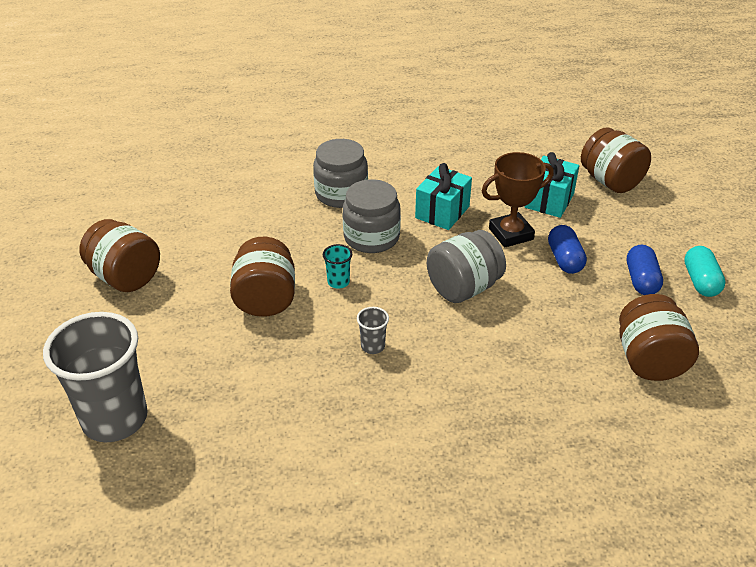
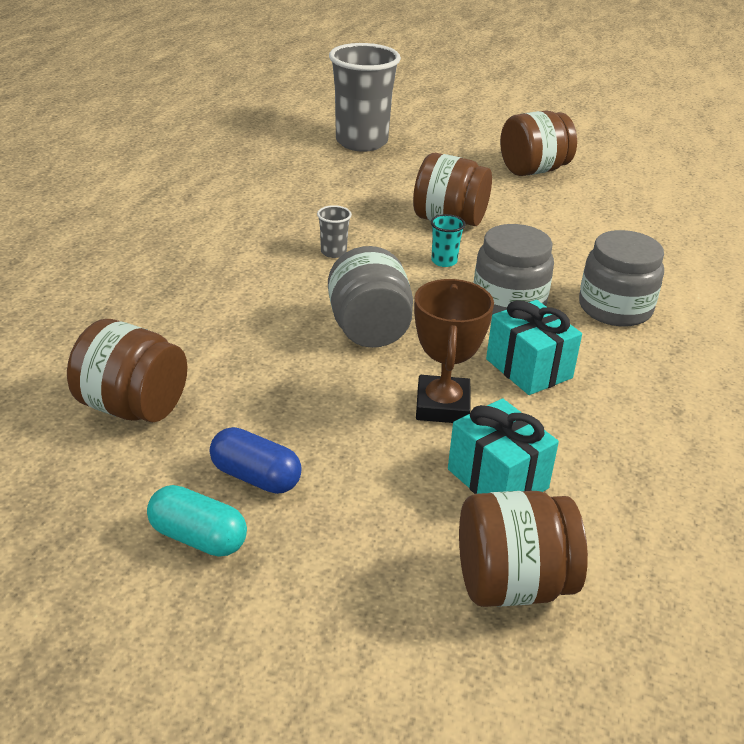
camera: 115 degrees right, 5 degrees down
blue capsule [548,225,587,274] -> none

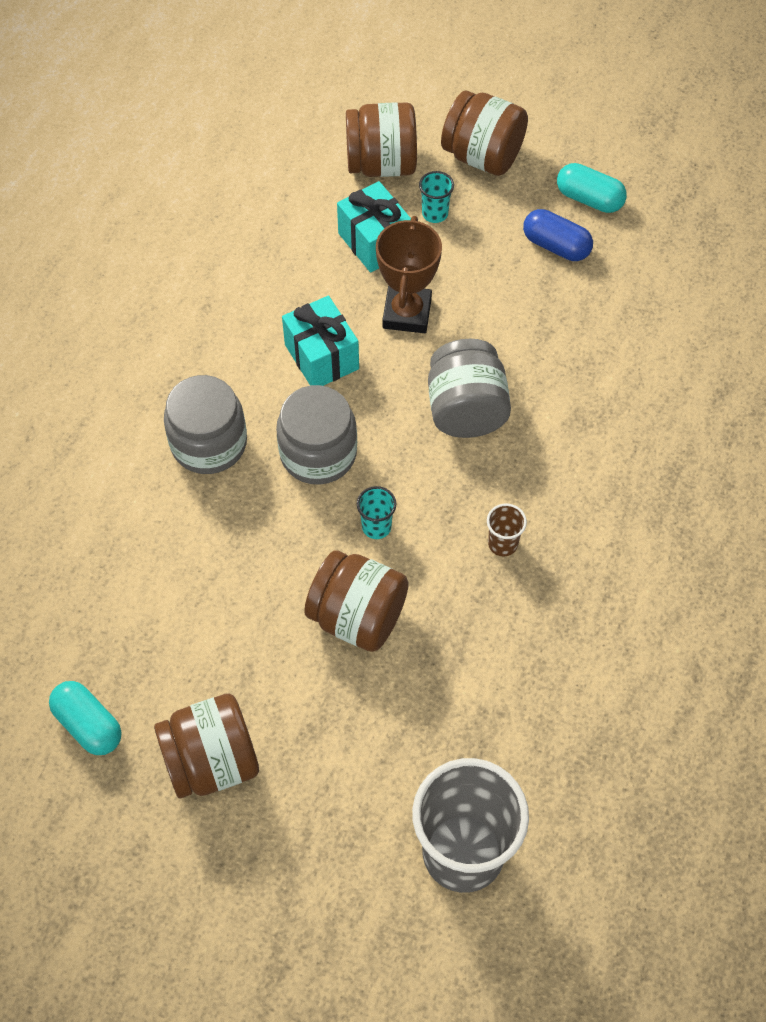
camera: 175 degrees left, 25 degrees up
brown jar [67,319,187,423] -> brown jar moved to [441,90,528,176]
grey cup [317,205,352,258] -> brown cup [487,503,527,556]
none -> turquoise capsule [49,681,122,755]
none -> turquoise cup [419,171,454,223]

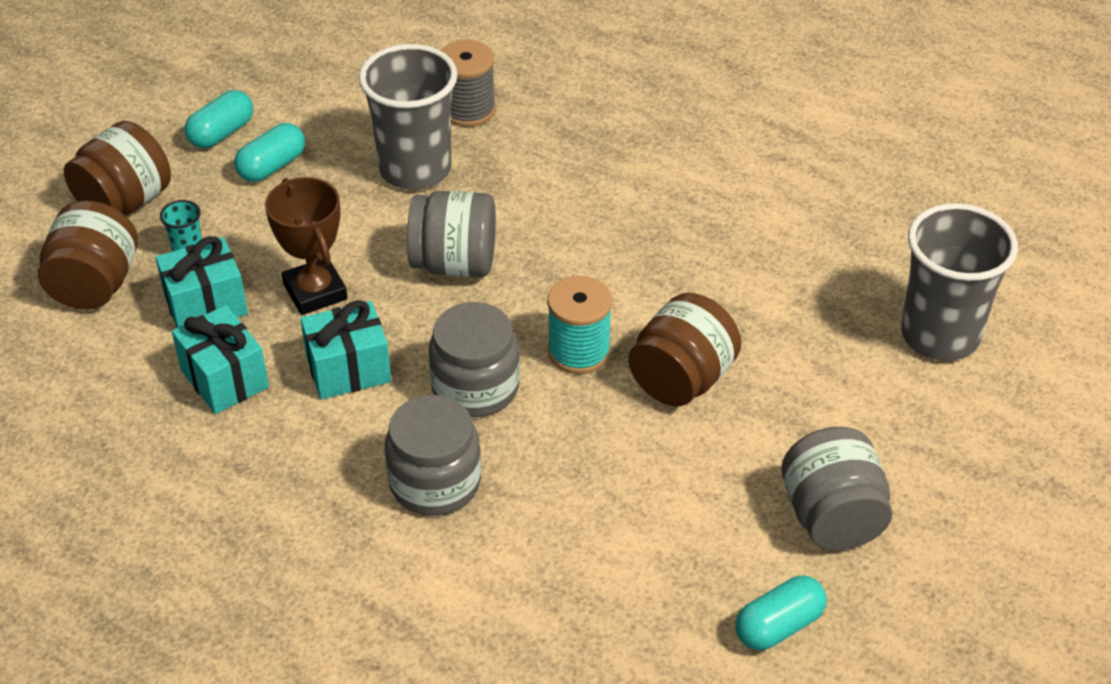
camera: 80 degrees left, 15 degrees down
brown jar [154,694,259,798] -> grey jar [782,427,893,550]
turquoise cup [357,486,396,539] -> turquoise spool [547,276,612,374]
brown trophy [376,216,442,333] -> brown trophy turned 45 degrees clockwise [265,177,348,315]
brown cup [487,503,527,556] -> none
blue capsule [523,209,593,261] -> turquoise capsule [234,123,305,182]
none -> turquoise gift [172,305,269,414]
none -> grey cup [359,44,458,190]
none -> grey spool [441,40,496,127]

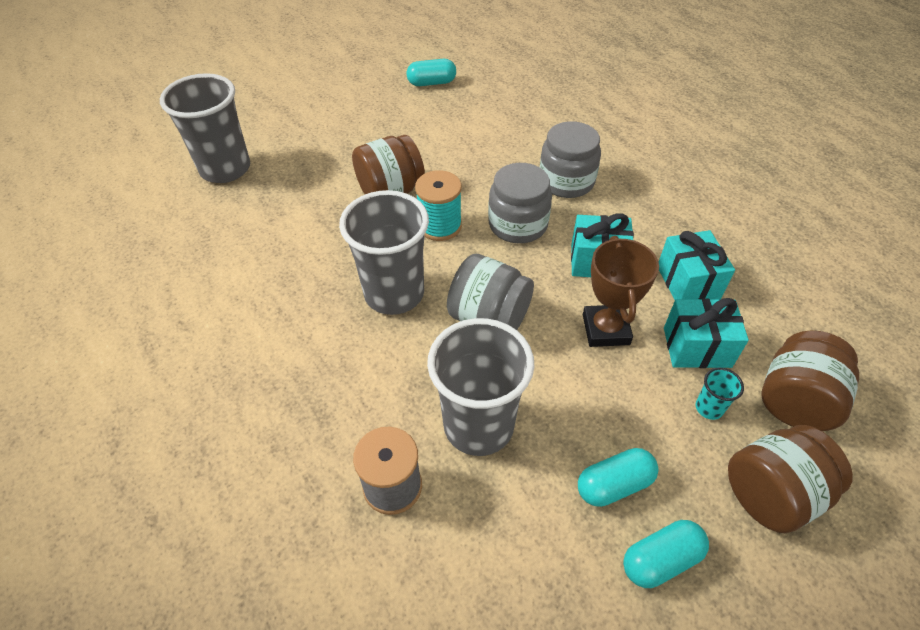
camera: 155 degrees left, 5 degrees up
grey jar [782,427,893,550] -> none
none -> grey cup [339,190,429,315]

